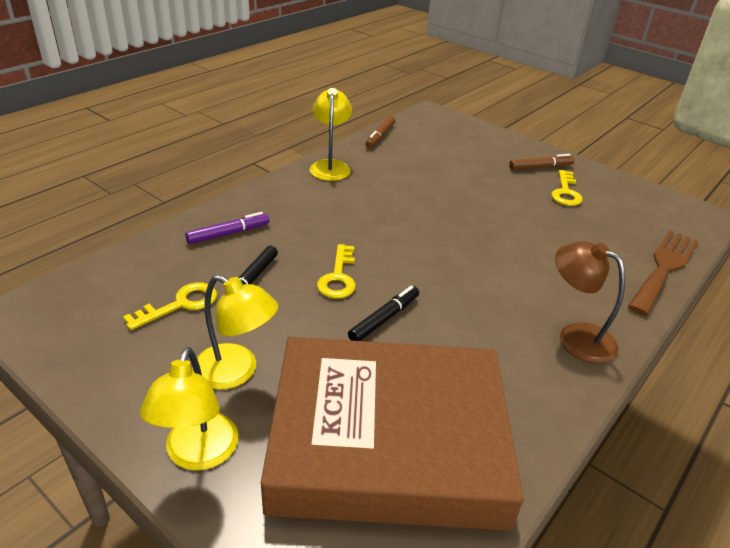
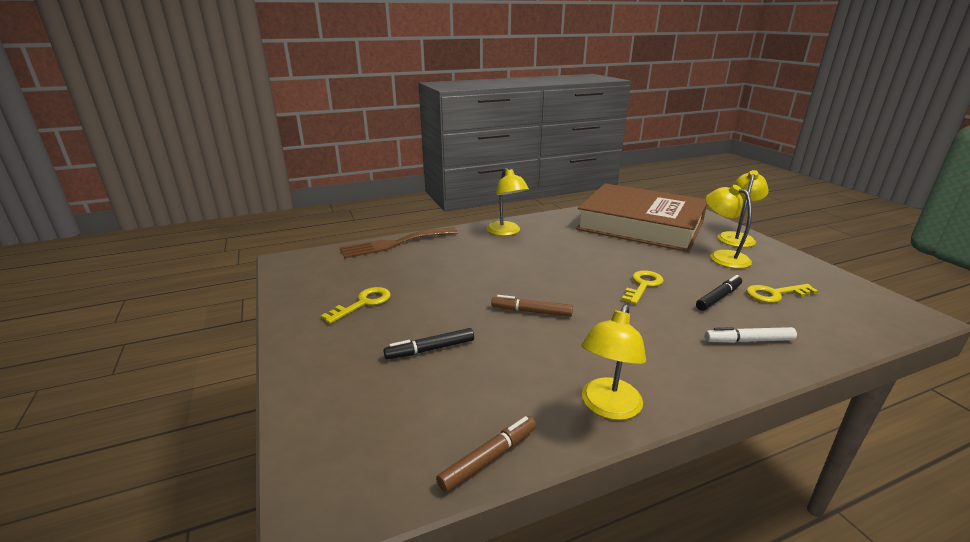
camera: 150 degrees left, 10 degrees down
purple marker [185,212,269,244] -> white marker [705,327,797,343]
black marker [348,286,419,341] -> black marker moved to [383,328,474,359]
brown marker [509,154,574,170] -> brown marker moved to [491,295,573,317]
brown lamp [555,241,625,364] -> yellow lamp [487,168,529,236]

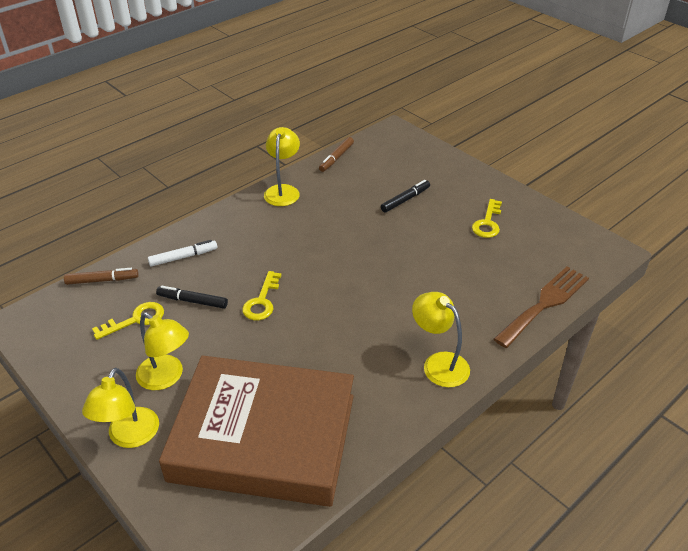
camera: 160 degrees right, 15 degrees up
brown marker [491,295,573,317] -> brown marker moved to [64,268,139,285]
black marker [696,275,742,311] -> black marker turned 75 degrees clockwise [156,286,228,309]

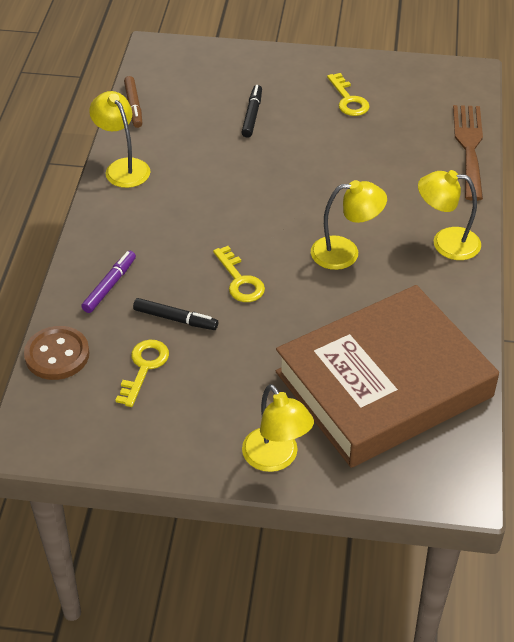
camera: 40 degrees left, 5 degrees up
brown marker [64,268,139,285] -> brown button [24,326,89,380]
yellow lamp [136,312,189,390] -> yellow lamp moved to [311,180,387,270]
white marker [148,240,217,266] -> purple marker [81,251,136,313]
black marker [156,286,228,309] -> black marker turned 135 degrees counterclockwise [133,298,218,330]

